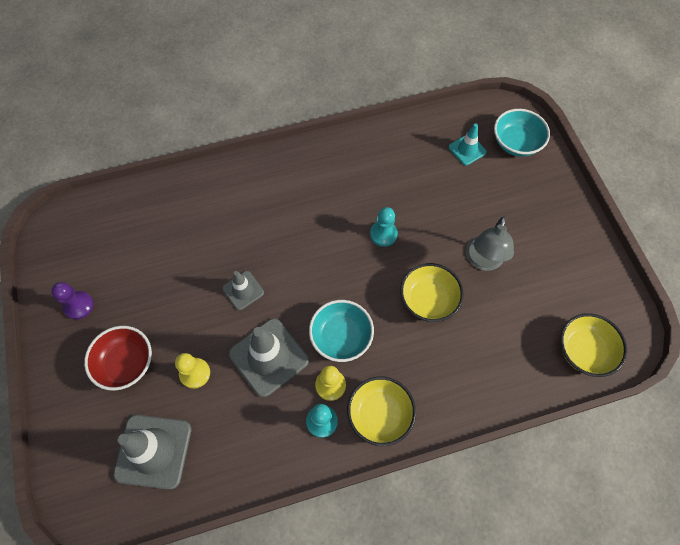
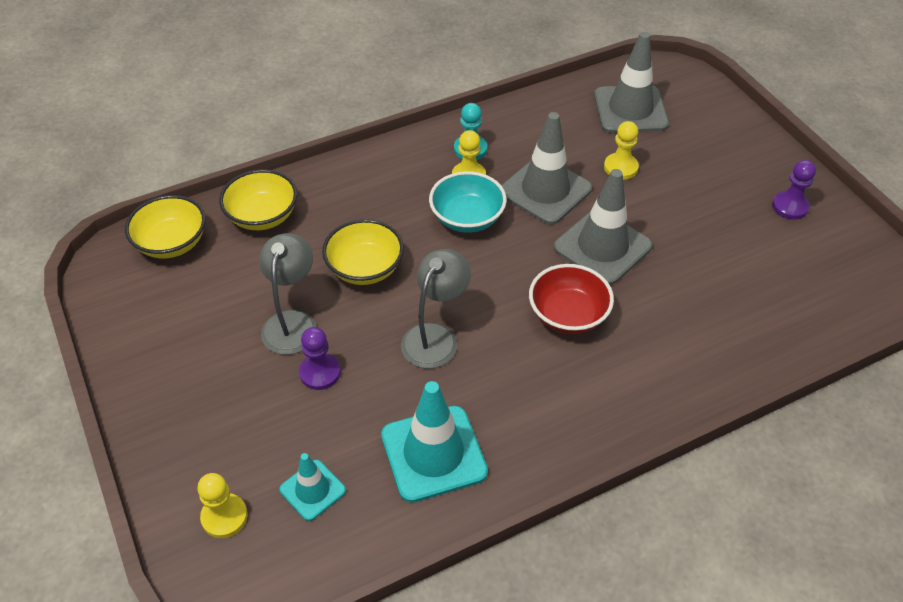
camera: 170 degrees right, 15 degrees down
red bowl [84,326,152,391] -> red bowl moved to [529,264,614,334]
grey traffic cone [222,271,264,310] -> grey traffic cone [554,169,652,285], size x1.81
yellow bowl [347,376,416,446] -> yellow bowl moved to [219,169,297,230]
turquoise pawn [370,207,398,247] -> grey lamp [401,249,471,369]
turquoise bowl [494,109,550,157] -> yellow pawn [197,473,248,538]
none -> purple pawn [299,327,341,390]
none -> turquoise traffic cone [381,381,488,503]

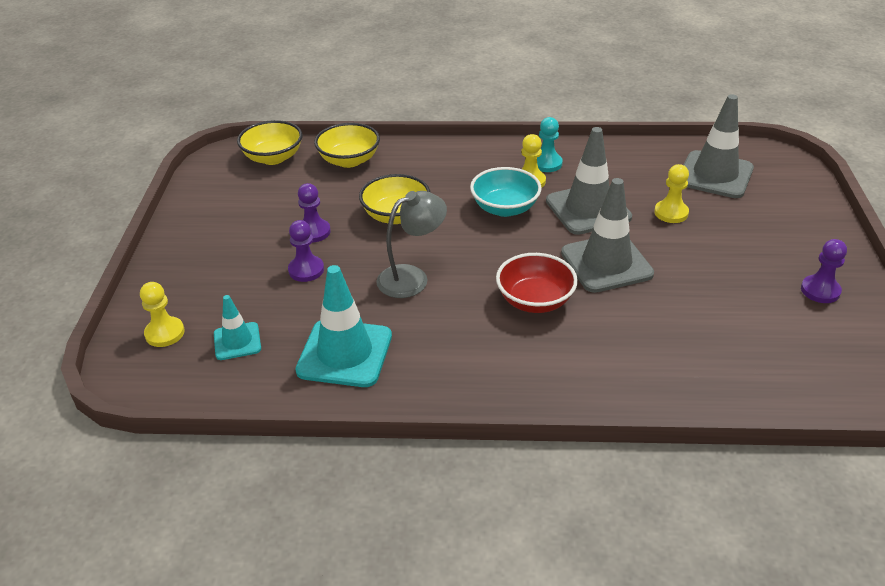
camera: 30 degrees right, 10 degrees down
grey lamp [259,233,316,355] -> purple pawn [298,183,331,242]

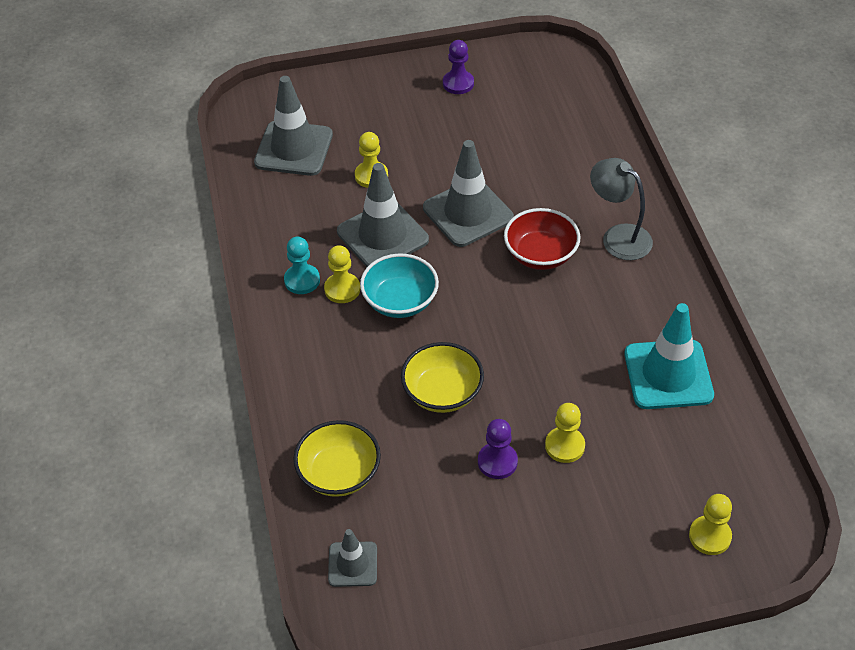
camera: 105 degrees left, 10 degrees up
turquoise traffic cone [214,295,261,360] -> none
yellow bowl [237,120,303,165] -> grey traffic cone [328,529,377,587]
purple pawn [288,220,324,282] -> yellow pawn [545,403,585,463]
grey lamp [376,191,447,298] -> grey lamp moved to [590,158,653,260]

